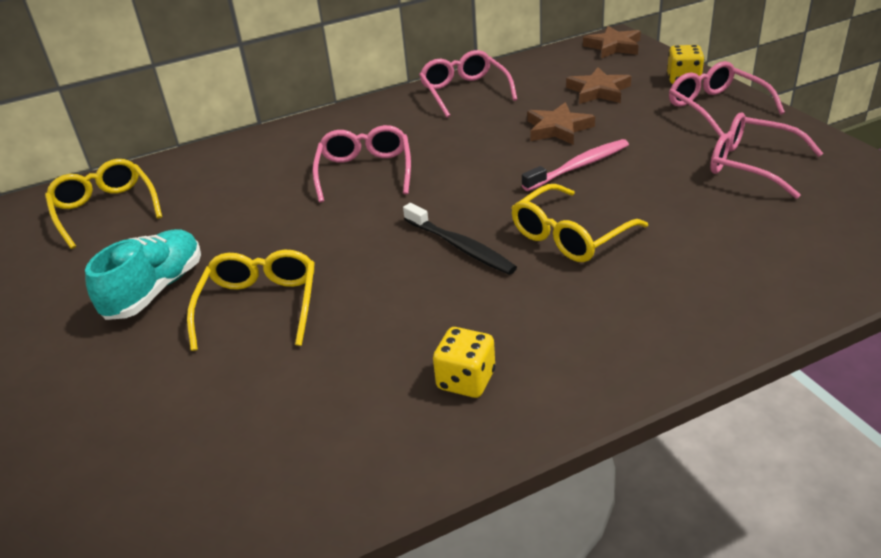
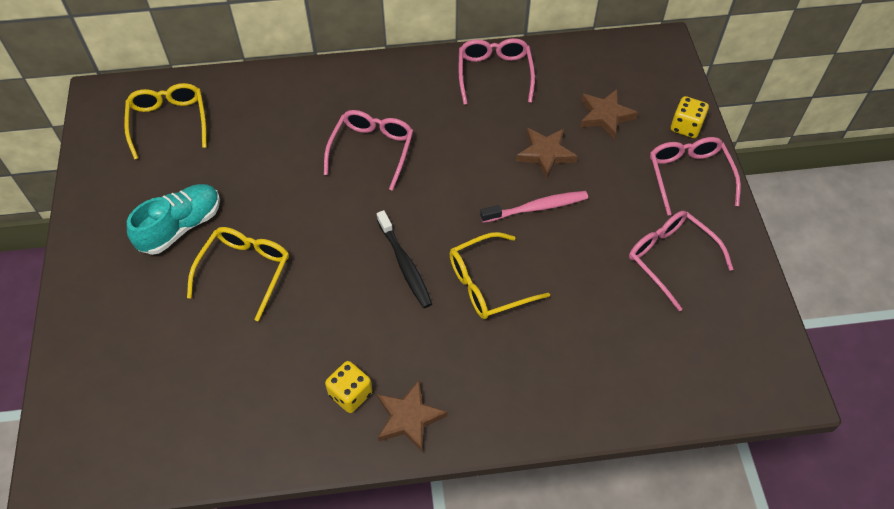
camera: 15 degrees right, 20 degrees up
brown star [583,26,641,58] -> brown star moved to [377,380,447,453]

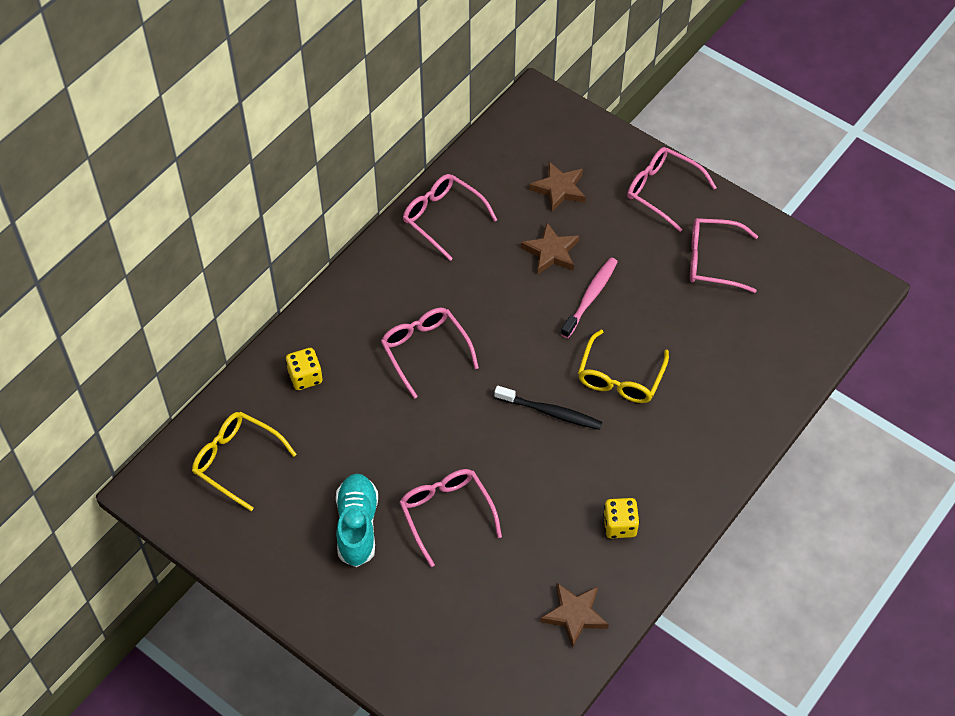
camera: 45 degrees left, 0 degrees up
yellow glasses [187,227,289,322] -> pink glasses [399,469,502,567]
brown star [377,380,447,453] -> brown star moved to [540,583,609,648]
yellow dice [671,96,709,138] -> yellow dice moved to [286,348,323,390]

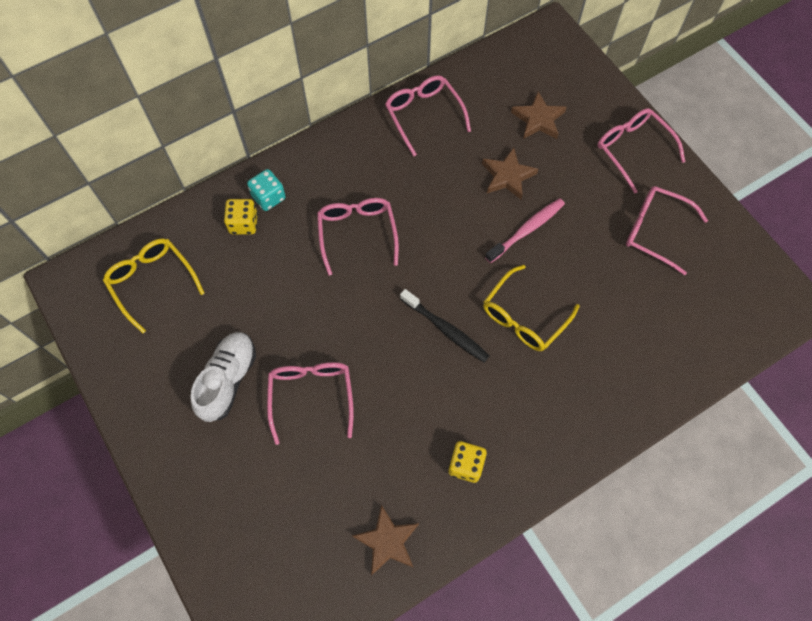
camera: 20 degrees right, 10 degrees up
turquoise shoe [336,474,378,567] -> white shoe [191,332,256,422]
none -> turquoise dice [247,169,286,211]

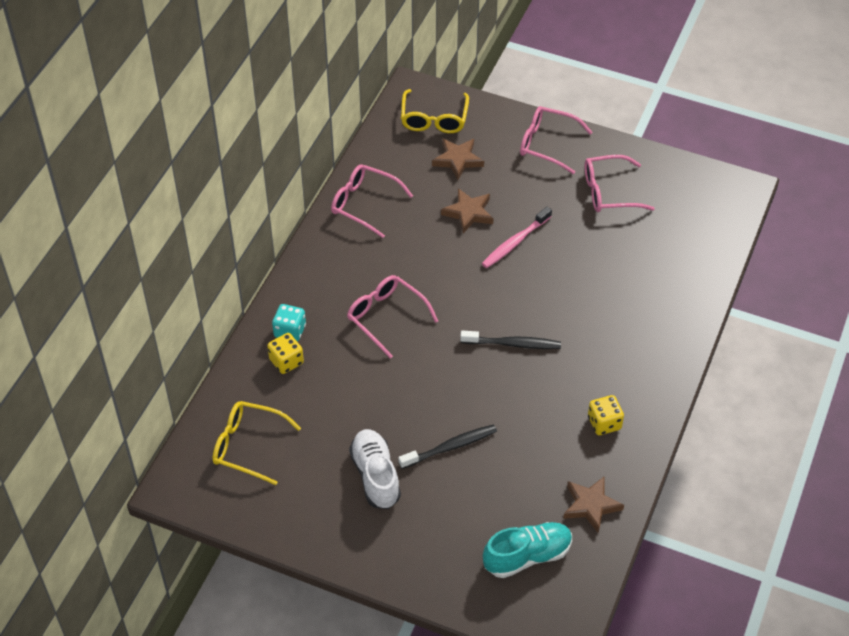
camera: 35 degrees left, 15 degrees down
pink glasses [267,362,354,445] -> black toothbrush [398,424,497,469]
yellow glasses [483,265,579,351] -> yellow glasses moved to [401,89,469,133]
pink toothbrush [485,198,565,263] -> pink toothbrush turned 150 degrees counterclockwise [482,207,552,268]
none -> turquoise shoe [483,522,572,578]

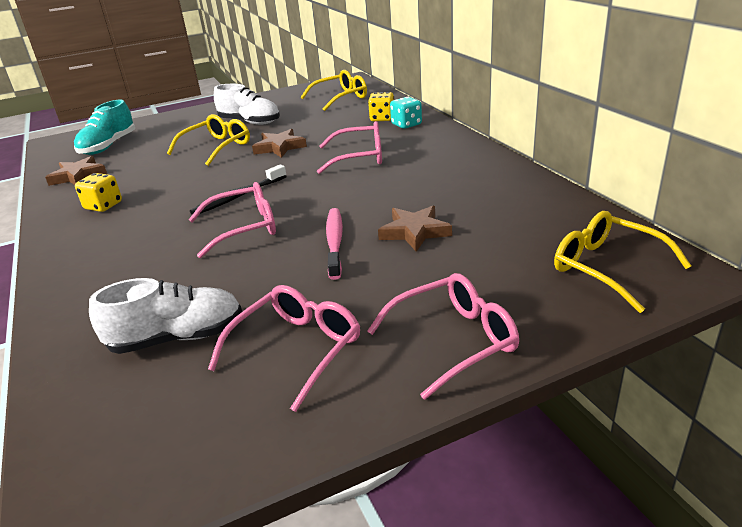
camera: 135 degrees right, 20 degrees down
pink glasses [331,164,413,238] -> pink glasses moved to [189,182,276,258]
black toothbrush [398,424,497,469] -> yellow glasses [167,114,250,166]
brown star [432,138,484,180] -> brown star moved to [252,129,307,158]
none -> white shoe [89,278,242,354]

